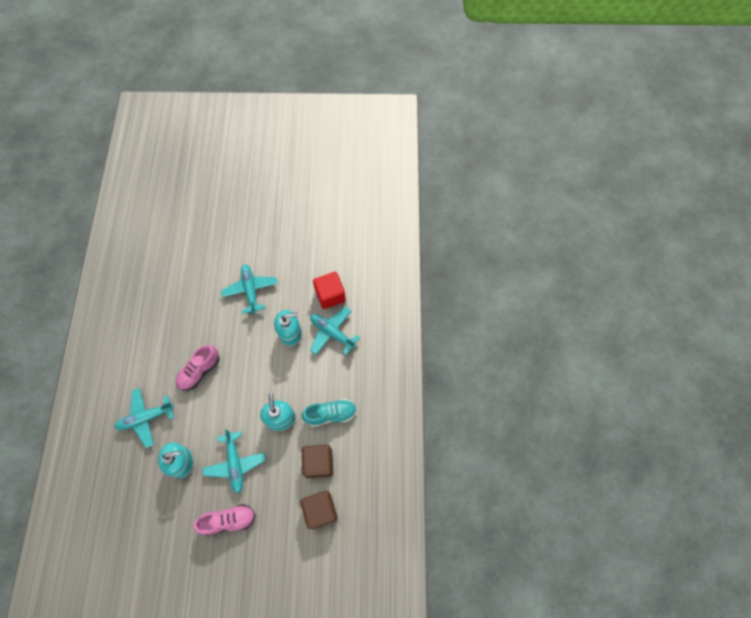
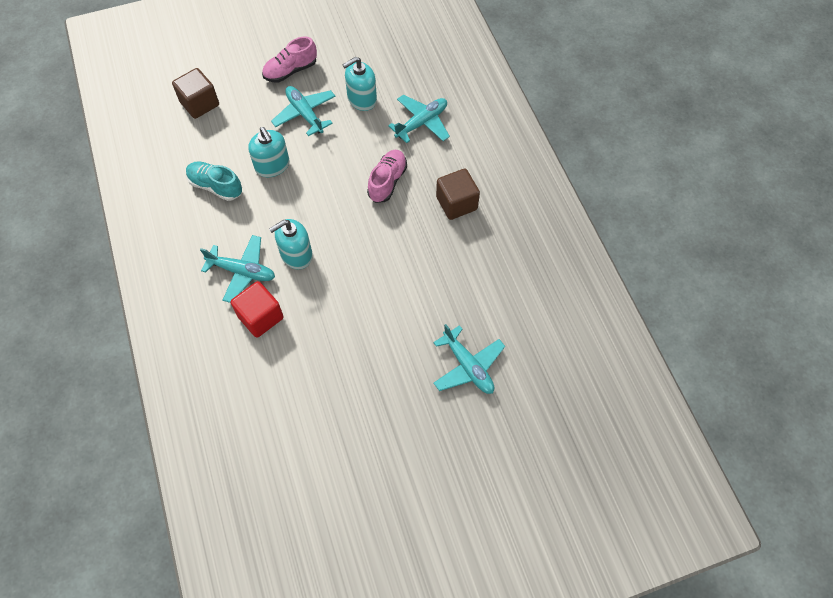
camera: 160 degrees right, 5 degrees down
turquoise plane [221,264,278,314] -> turquoise plane moved to [433,324,505,394]
turquoise shoe [302,399,357,427] -> turquoise shoe turned 60 degrees clockwise [186,162,242,201]
brown cube [302,445,333,478] -> brown cube moved to [436,169,480,220]

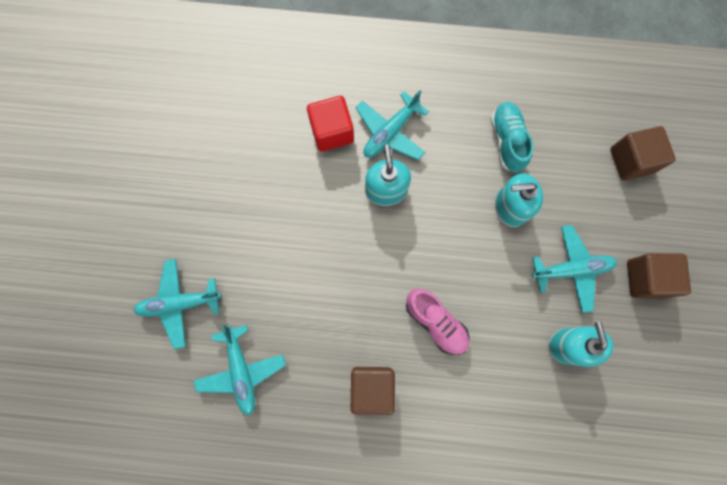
camera: 115 degrees right, 15 degrees up
turquoise shoe [186,162,242,201] -> turquoise shoe turned 60 degrees counterclockwise [491,102,533,173]
pink shoe [262,37,317,83] -> brown cube [627,254,691,298]
turquoise plane [388,94,450,143] -> turquoise plane moved to [194,325,286,416]

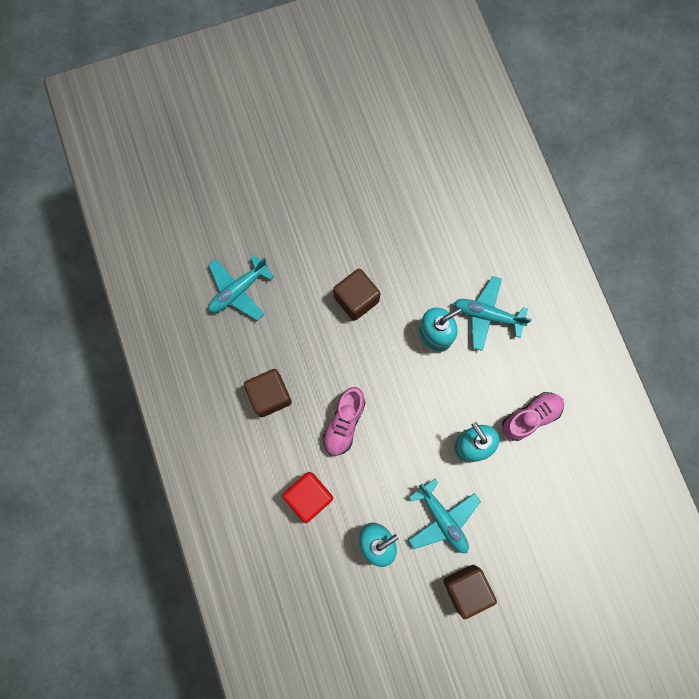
camera: 65 degrees right, 0 degrees up
turquoise plane [133,259,222,349] -> none
red cube [307,96,354,152] -> red cube moved to [282,472,333,523]
turquoise shoe [491,102,533,173] -> pink shoe [502,392,564,441]
brown cube [610,126,676,180] -> brown cube moved to [333,268,380,321]

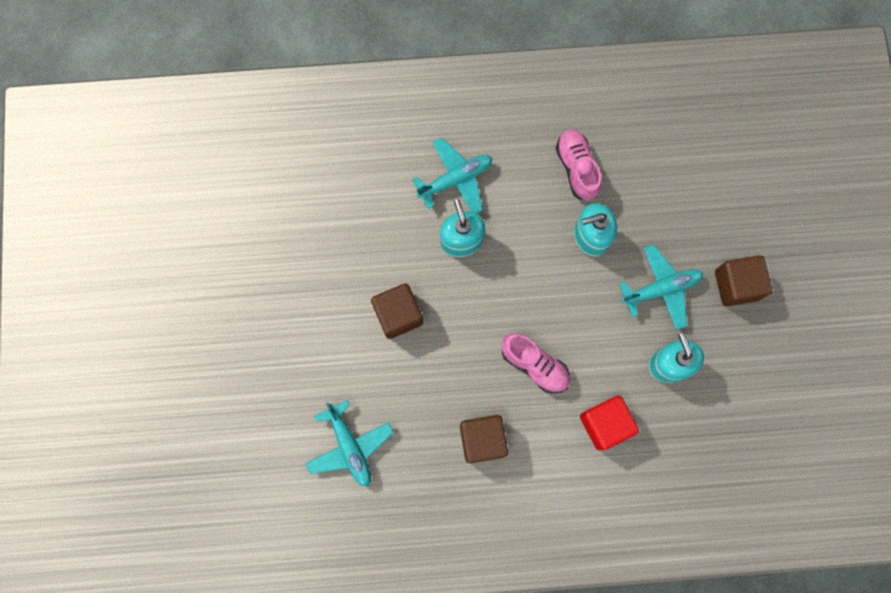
camera: 75 degrees left, 0 degrees up
turquoise plane [454,276,532,351] -> turquoise plane turned 150 degrees counterclockwise [412,137,492,214]

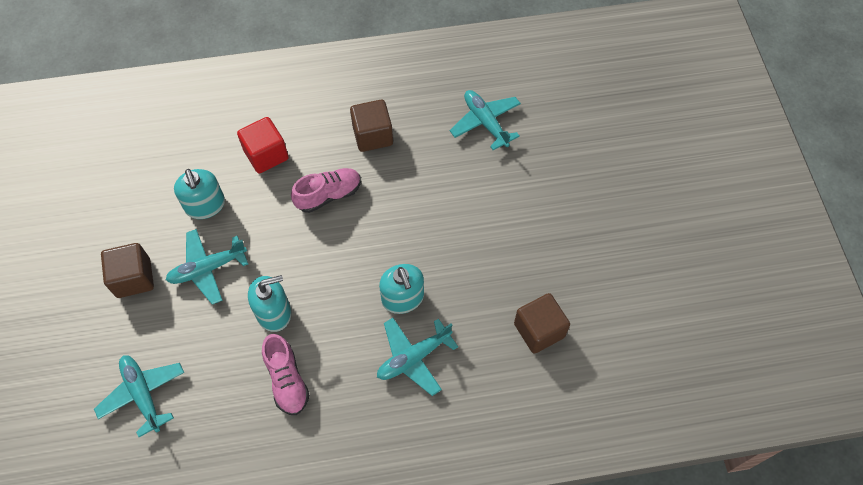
camera: 175 degrees right, 15 degrees down
brown cube [371,283,423,339] -> brown cube moved to [514,293,570,354]
pink shoe [501,333,570,394] -> pink shoe turned 120 degrees clockwise [291,168,361,213]
none -> turquoise plane [94,355,185,437]

